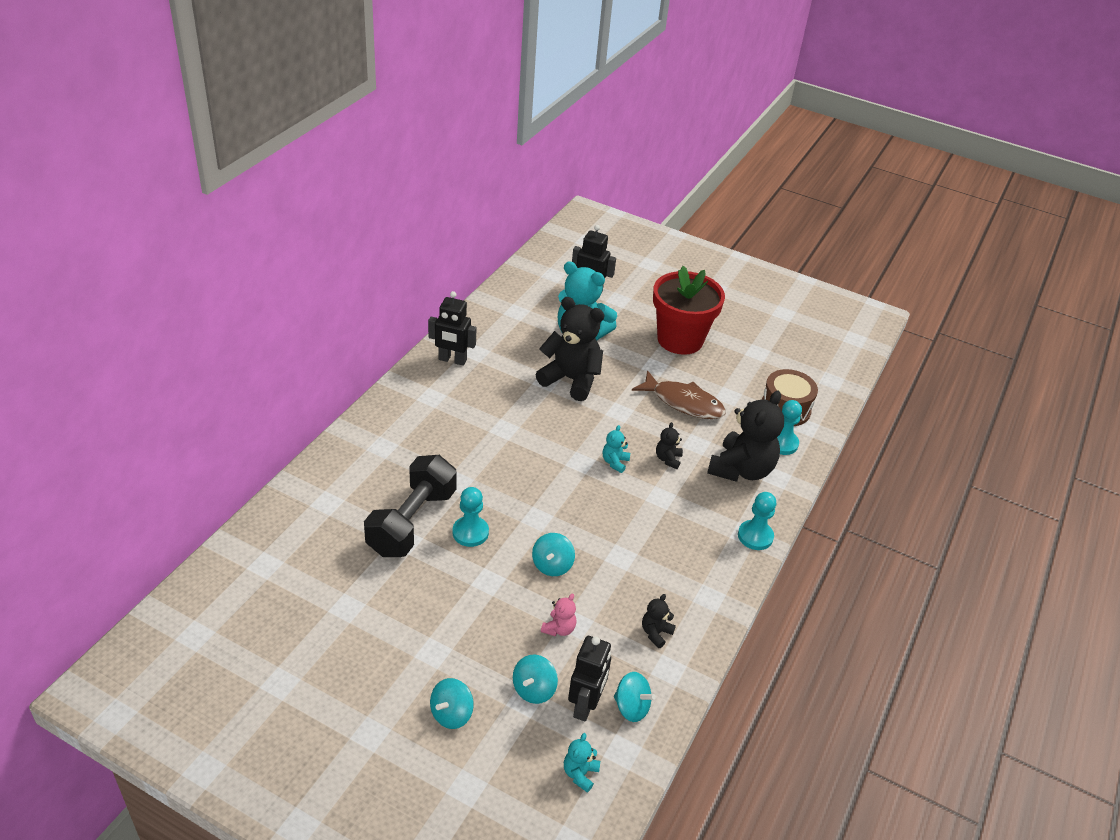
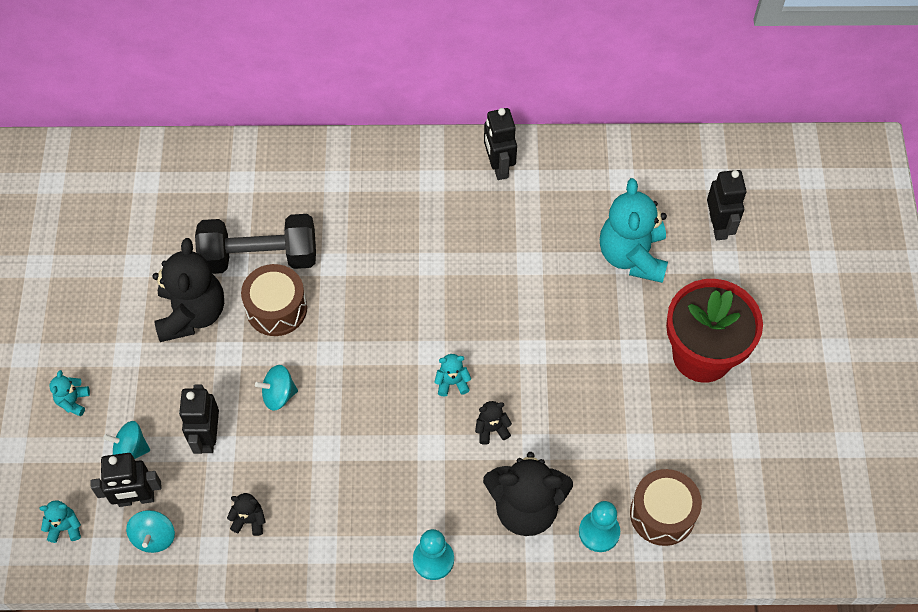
camera: 65 degrees right, 20 degrees up
turquoise spinning top [430,678,474,729] -> turquoise teddy bear [49,370,90,416]
turquoise pawn [453,487,489,547] -> brown drum [241,264,307,336]
black teddy bear [535,297,604,401] -> black teddy bear moved to [152,238,224,342]
pink teddy bear [541,593,576,636] -> black robot [179,385,219,454]
brown fish [632,370,726,419] -> none

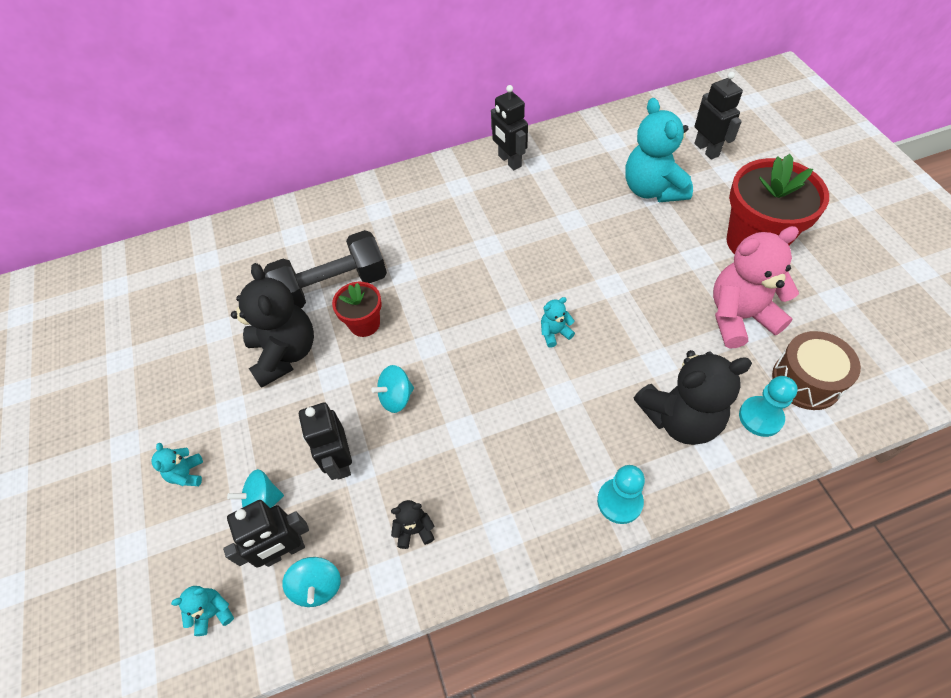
camera: 15 degrees left, 5 degrees down
brown drum [241,264,307,336] -> red flower pot [332,282,382,337]
black teddy bear [475,401,512,445] -> none
none -> pink teddy bear [713,226,799,348]

